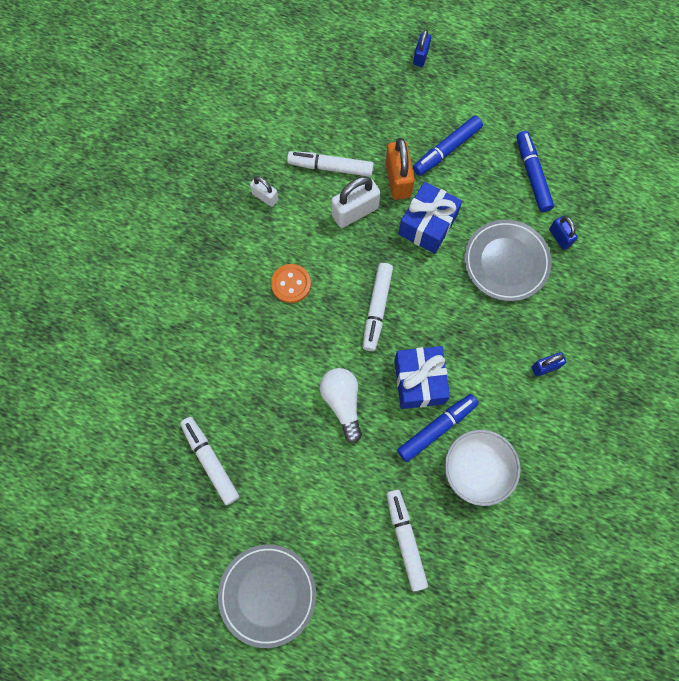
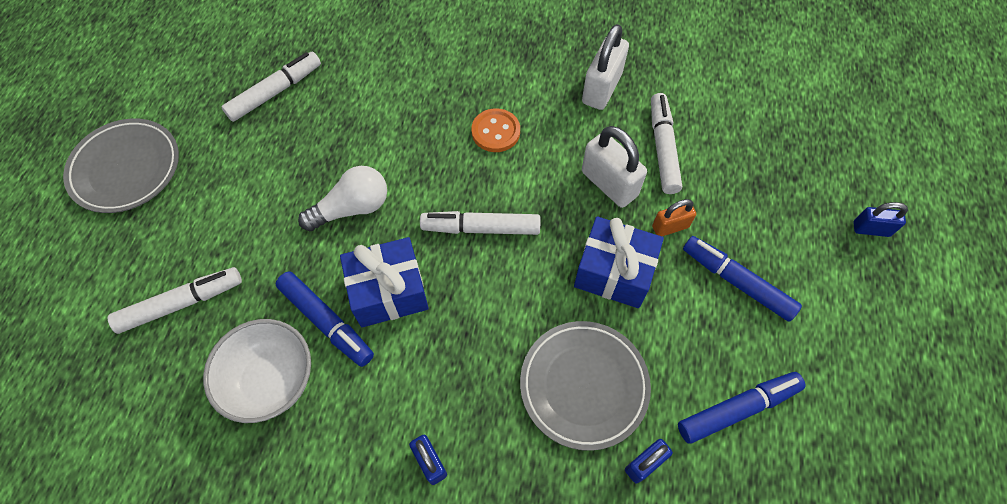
camera: 80 degrees right, 10 degrees down
white padlock [250,176,278,207] -> white padlock [582,24,629,110], size x1.72
orange padlock [385,138,415,200] -> orange padlock [652,199,696,236], size x0.58

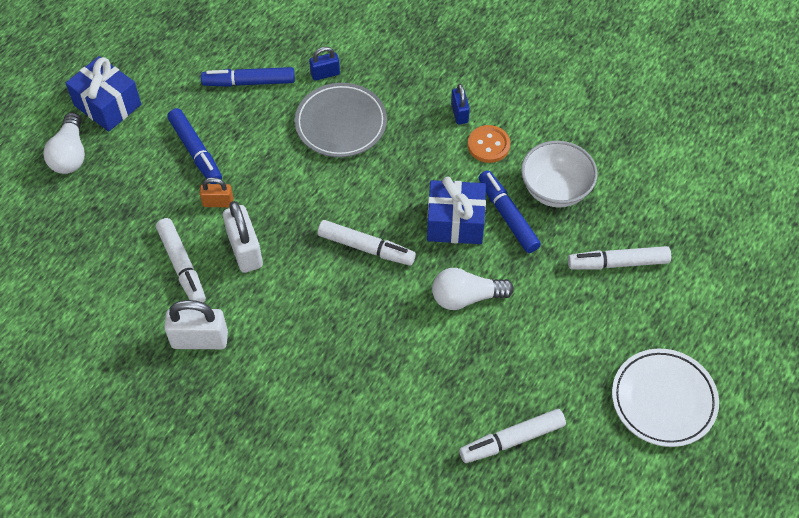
camera: 160 degrees left, 5 degrees down
grey plate [63,119,179,213] -> white plate [612,349,719,447]
orange button [471,108,520,152] -> orange button moved to [468,125,510,163]
blue gift [574,216,664,308] -> blue gift moved to [66,56,141,132]
white padlock [582,24,629,110] -> white padlock turned 45 degrees clockwise [164,300,228,349]
white marker [651,93,682,194] -> white marker turned 45 degrees counterclockwise [156,218,206,303]
blue padlock [853,202,908,237] -> white light bulb [43,112,85,174]

